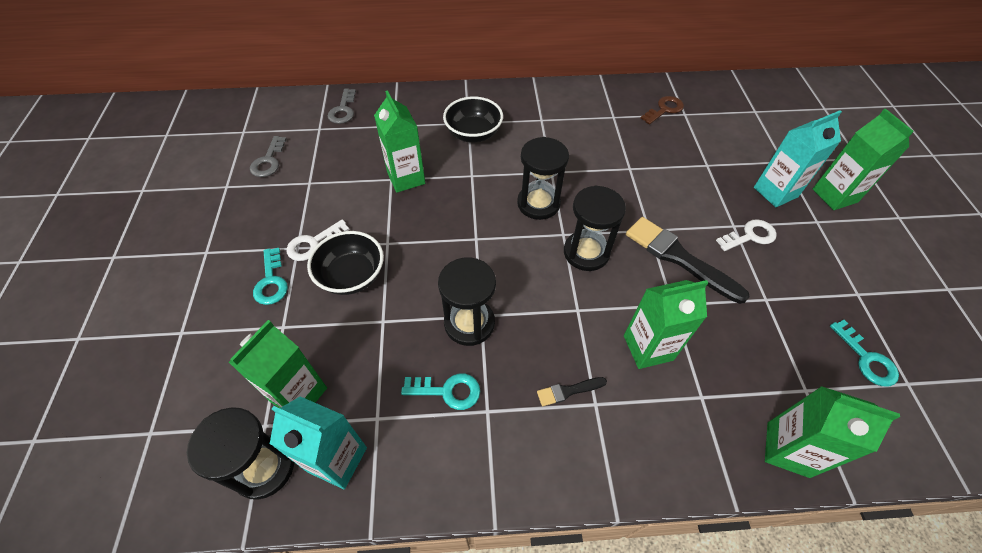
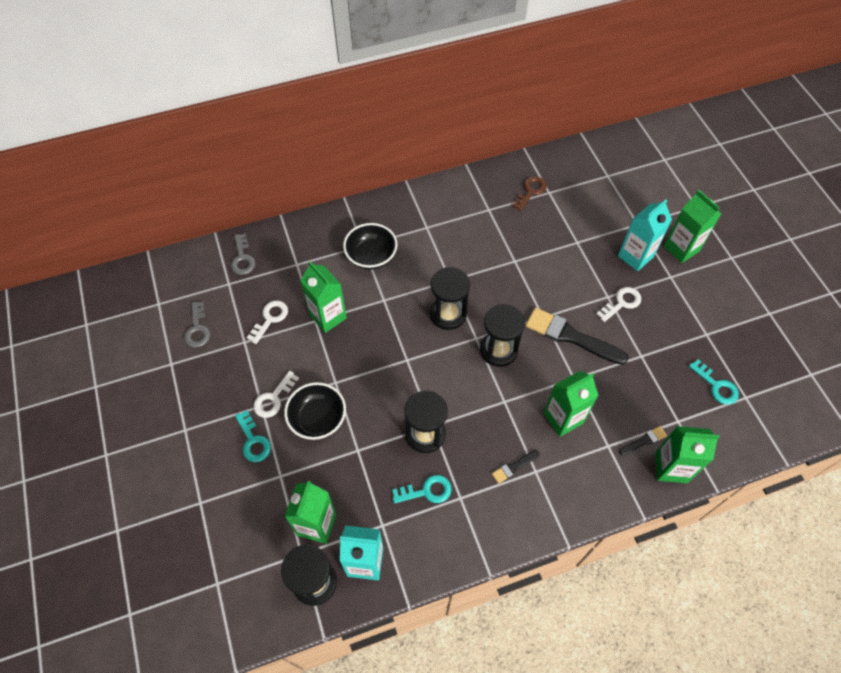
camera: 15 degrees left, 5 degrees up
none -> white key [247,300,288,344]
none -> black brush [619,426,667,455]

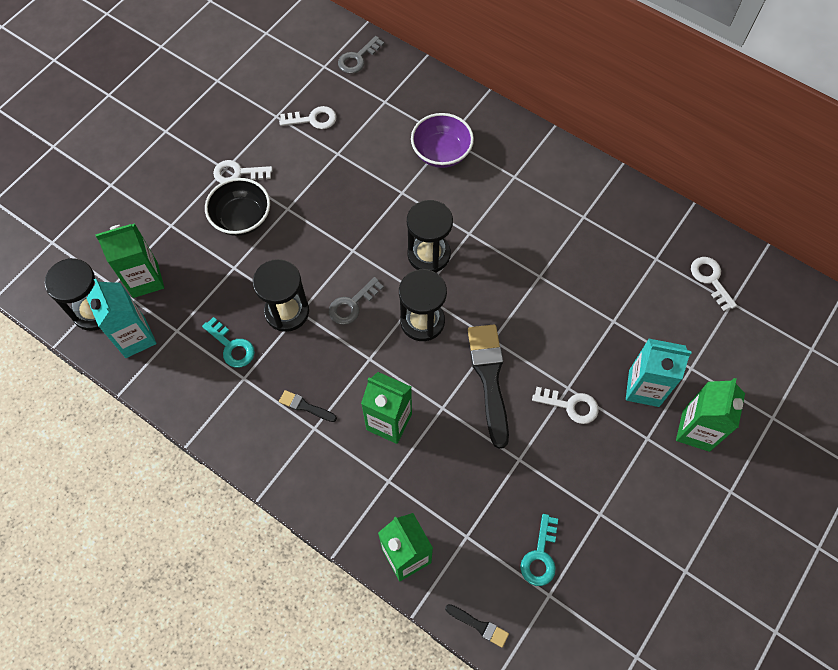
camera: 55 degrees right, 5 degrees up
grey key [184,301,210,347] -> grey key moved to [329,277,384,325]
turquoise key [235,411,271,462] -> none
green carton [300,261,347,333] -> none
black bowl [343,223,398,270] -> purple bowl [411,113,474,168]
brown key [512,176,547,211] -> none
black brush [619,426,667,455] -> black brush moved to [445,604,509,648]
none -> white key [691,257,737,311]

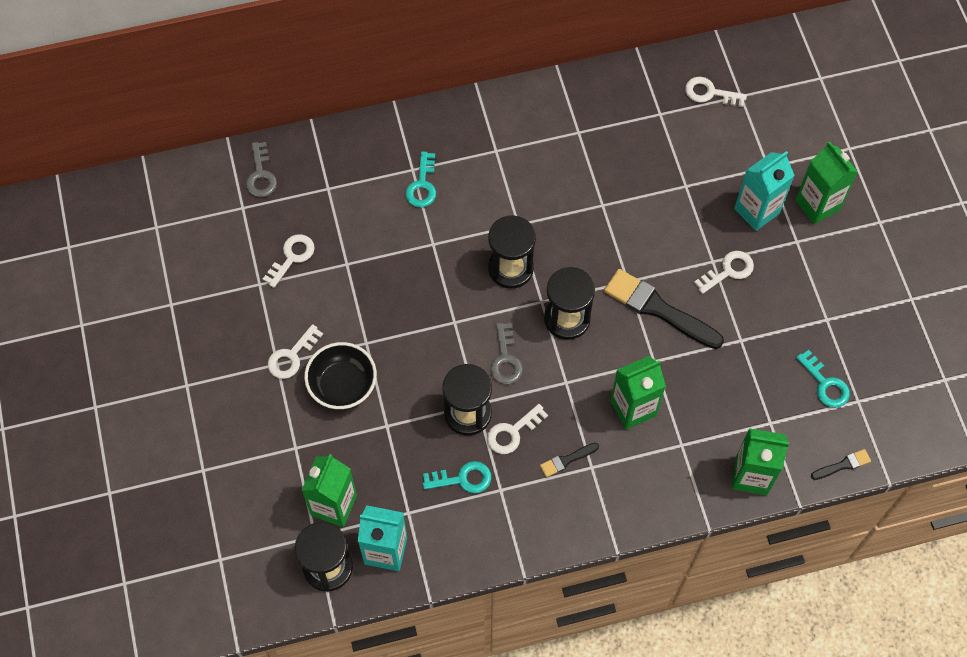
camera: 50 degrees left, 0 degrees up
purple bowl [411,113,474,168] -> turquoise key [405,151,436,207]
none -> white key [487,404,548,454]

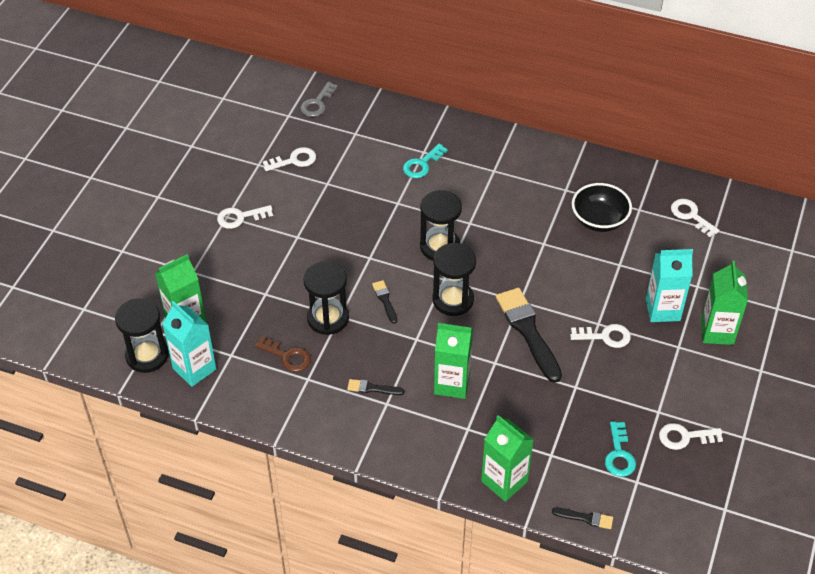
camera: 35 degrees right, 15 degrees down
black bowl [304,342,377,409] -> black bowl moved to [572,183,632,232]
turquoise key [423,461,491,493] -> brown key [254,336,311,372]
white key [487,404,548,454] -> white key moved to [659,423,723,450]
grey key [490,323,523,384] -> black brush [372,280,397,323]

